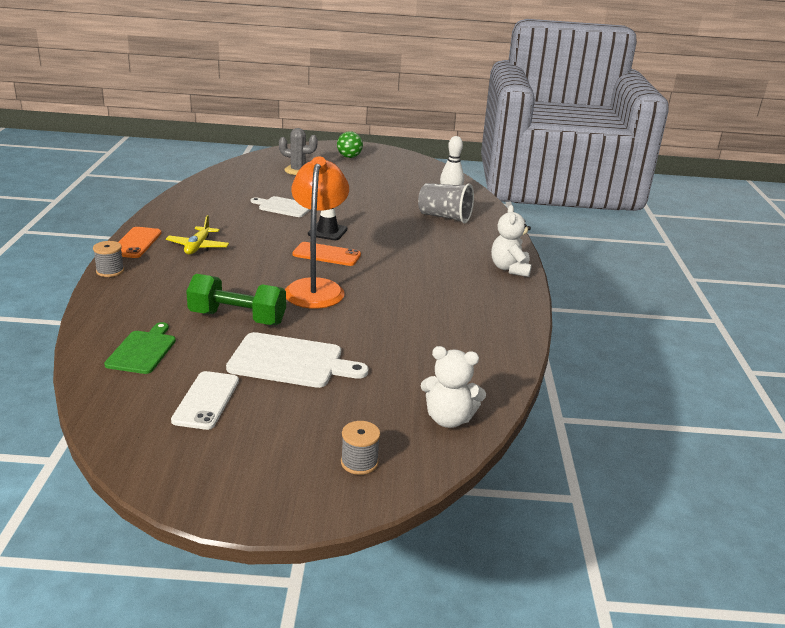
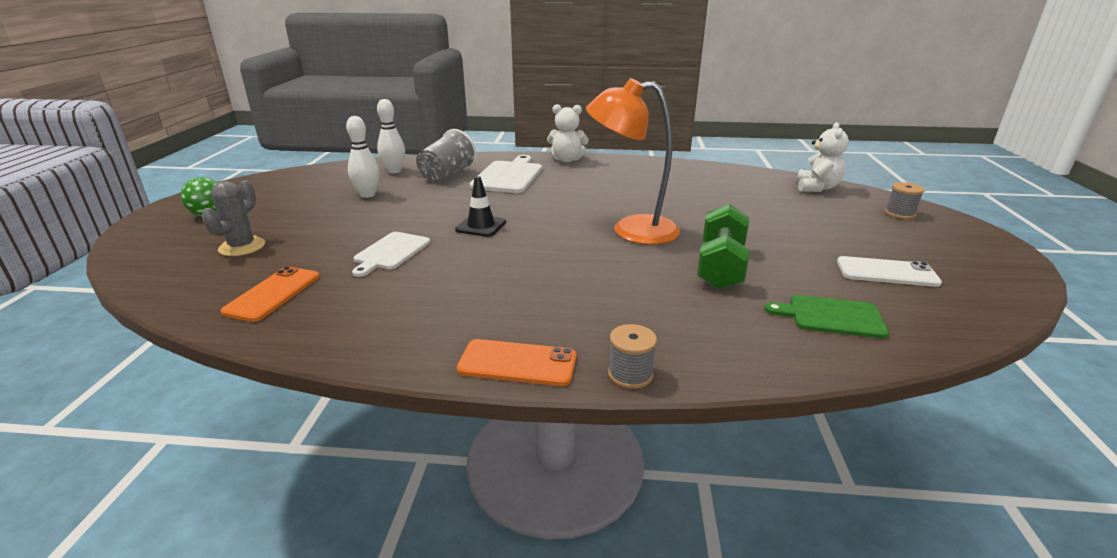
camera: 85 degrees left, 0 degrees up
yellow plane [166,215,229,255] -> none
white cutting board [226,332,368,388] -> white cutting board moved to [470,155,542,193]
orange phone [293,242,361,266] -> orange phone moved to [220,266,319,322]
none -> white bowling pin [346,116,379,198]

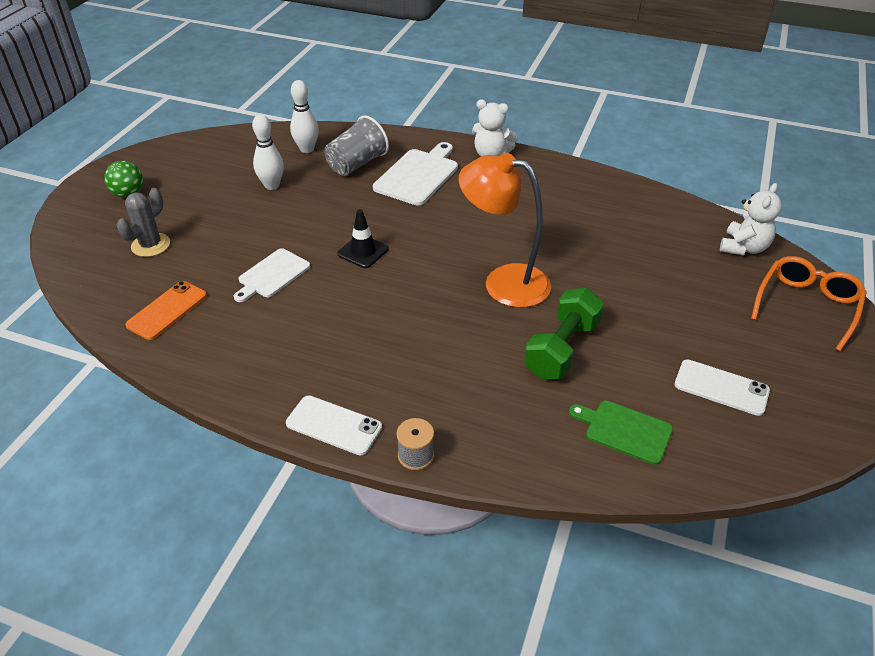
camera: 15 degrees right, 15 degrees up
orange phone [457,339,576,386] -> white phone [286,395,382,455]
grey spool [885,182,925,219] -> orange glasses [751,256,867,351]

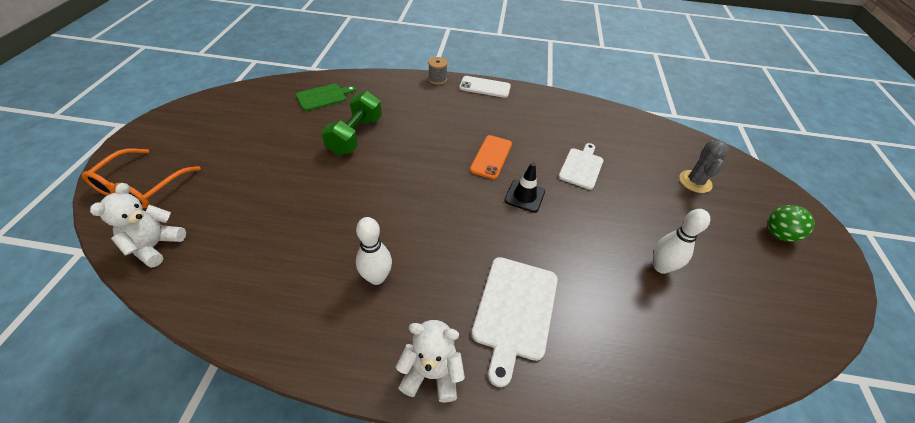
camera: 165 degrees right, 5 degrees up
orange phone [125,281,207,340] -> orange phone moved to [470,135,512,179]
white bowling pin [290,80,319,153] -> white bowling pin moved to [356,217,392,285]
grey cup [324,115,389,176] -> none
orange lamp [458,153,551,308] -> none
green cutting board [569,400,673,465] -> green cutting board turned 45 degrees counterclockwise [296,84,356,111]
white phone [674,359,770,416] -> none

